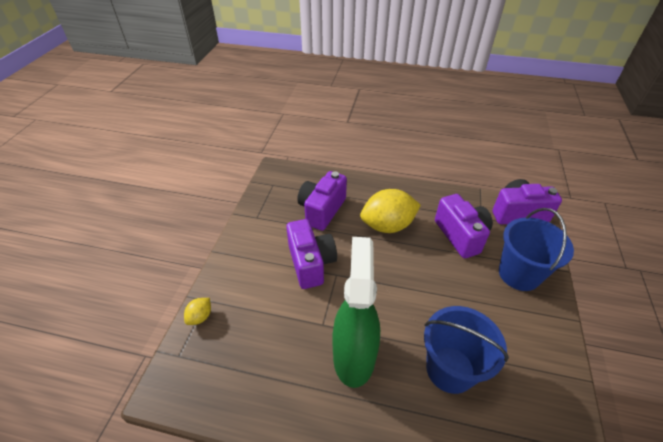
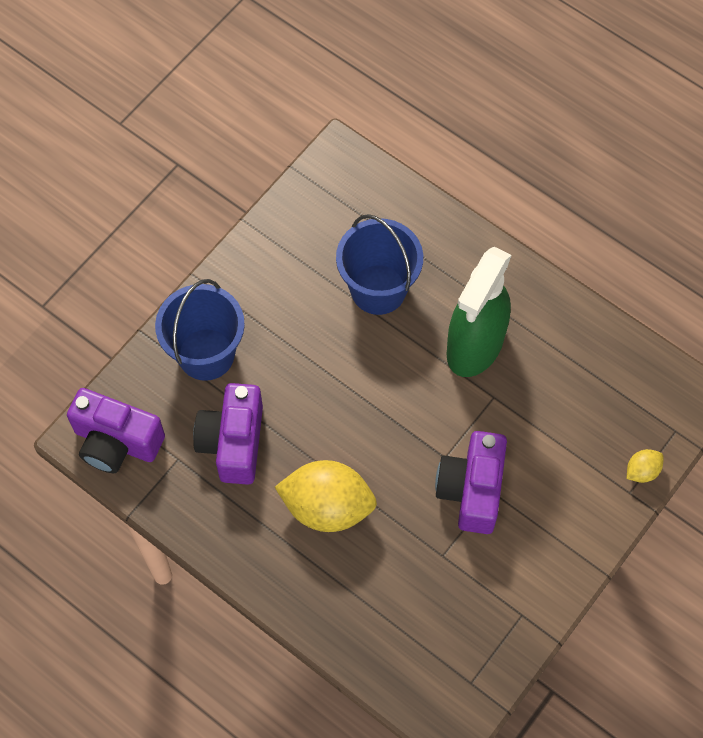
camera: 155 degrees left, 20 degrees up
purple camera [297,171,347,231] -> none

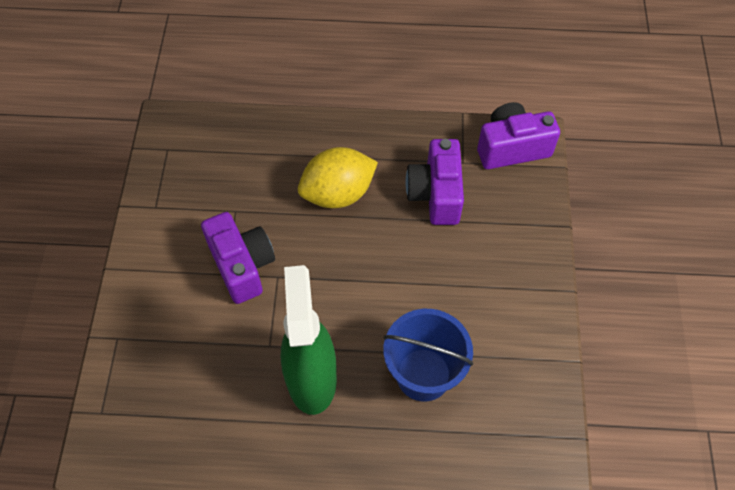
camera: 145 degrees right, 5 degrees down
blue bucket [155,279,245,381] -> none
purple camera [193,383,263,485] -> purple camera turned 150 degrees counterclockwise [406,139,464,225]
yellow lemon [627,449,664,483] -> none

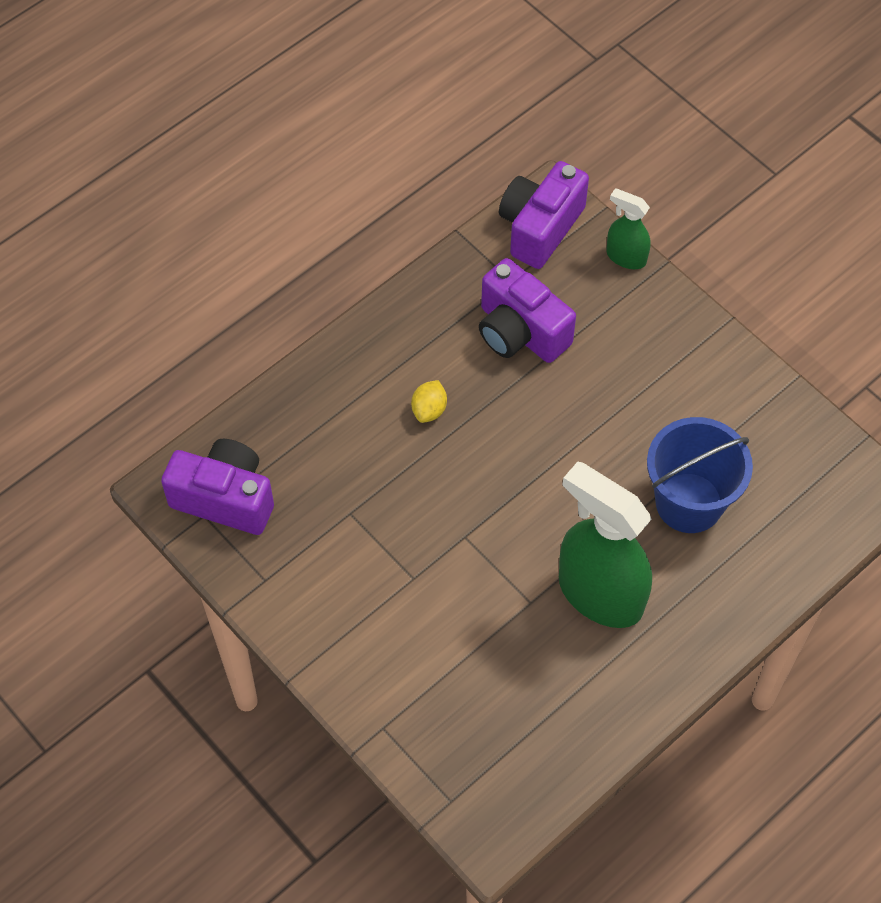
camera: 45 degrees left, 0 degrees up
purple camera [201,212,275,304] -> purple camera moved to [161,439,274,535]
yellow lemon [298,147,378,208] -> yellow lemon [411,380,447,423], size x0.45
none -> green spray bottle [607,188,650,269]

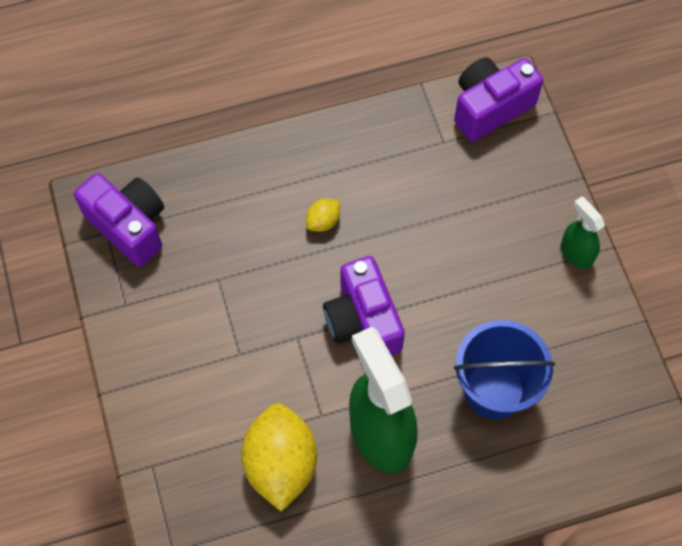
camera: 25 degrees right, 5 degrees up
purple camera [479,258,576,363] -> purple camera moved to [323,256,405,356]
green spray bottle [607,188,650,269] -> green spray bottle moved to [561,196,605,269]
none -> yellow lemon [241,403,317,512]

